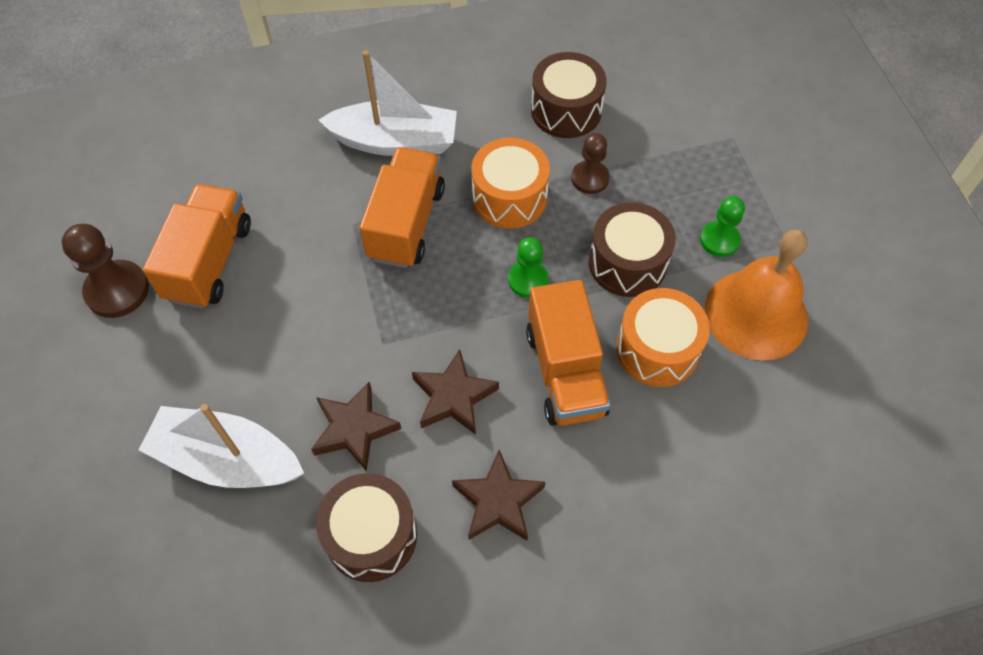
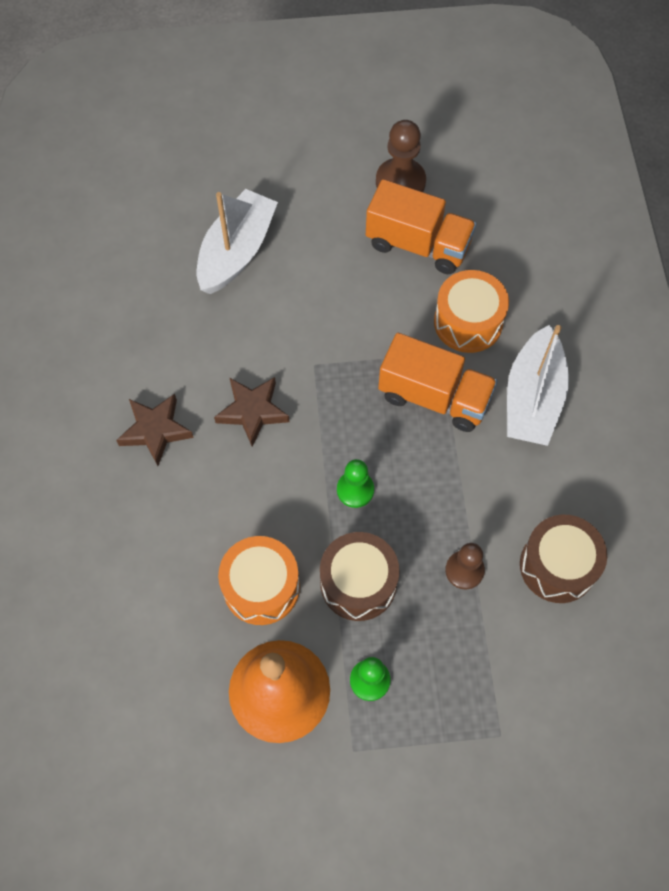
camera: 100 degrees right, 5 degrees up
brown star [311,382,401,472] -> none
brown drum [316,473,417,582] -> none
orange drum [471,138,550,229] -> orange drum moved to [434,270,509,353]
orange truck [526,280,611,426] -> none

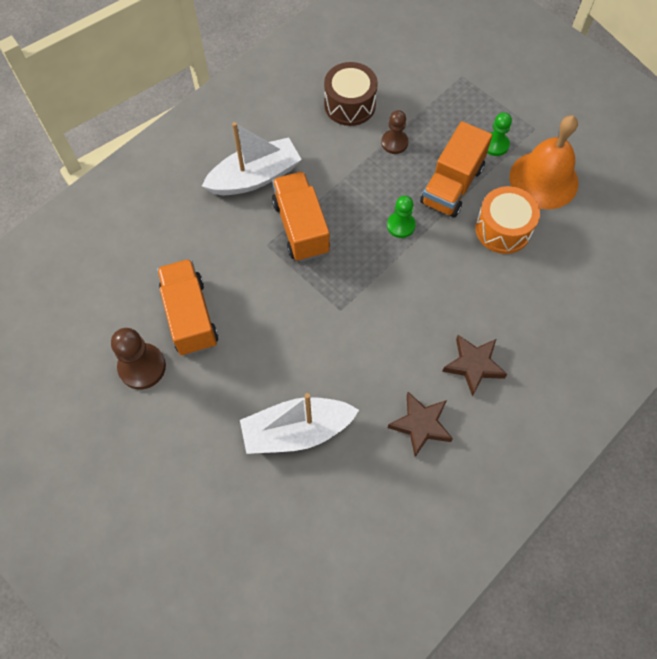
camera: 130 degrees left, 0 degrees up
brown star [214,377,290,447] -> brown star moved to [388,392,453,457]
brown drum [320,532,399,621] -> orange truck [420,121,492,218]
orange drum [434,270,509,353] -> none

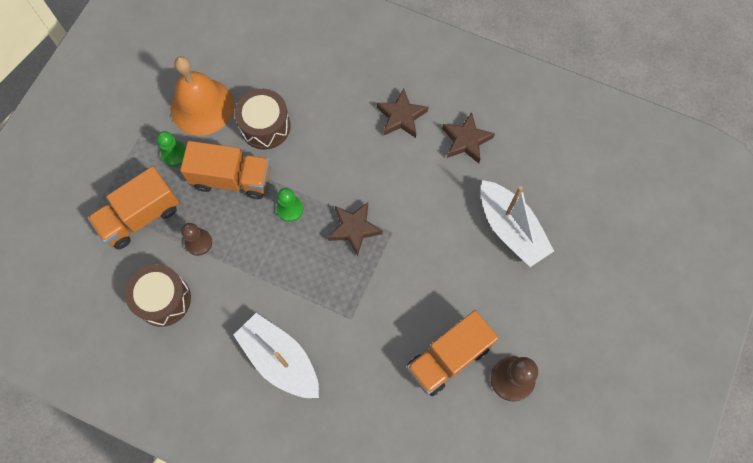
camera: 110 degrees left, 5 degrees up
orange truck [272,171,330,262] -> orange truck moved to [87,166,179,249]
orange drum [475,186,540,254] -> brown drum [234,89,291,150]
none -> brown star [328,202,383,256]

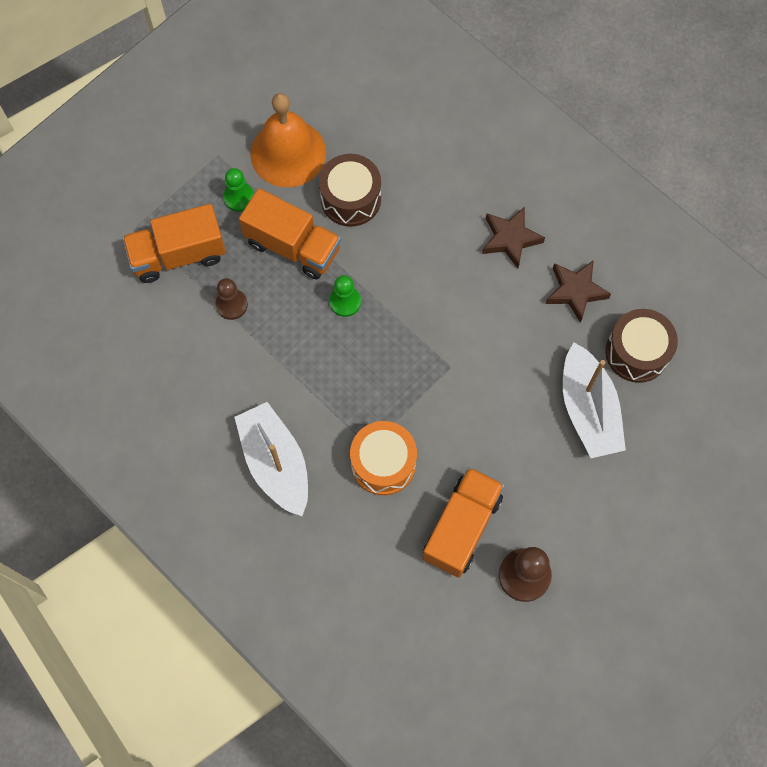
camera: 20 degrees right, 0 degrees up
brown drum [125,264,191,327] -> brown drum moved to [605,309,678,383]
brown star [328,202,383,256] -> none
orange truck [407,310,498,396] -> orange truck turned 135 degrees clockwise [422,467,505,578]
none -> orange drum [350,421,417,495]

